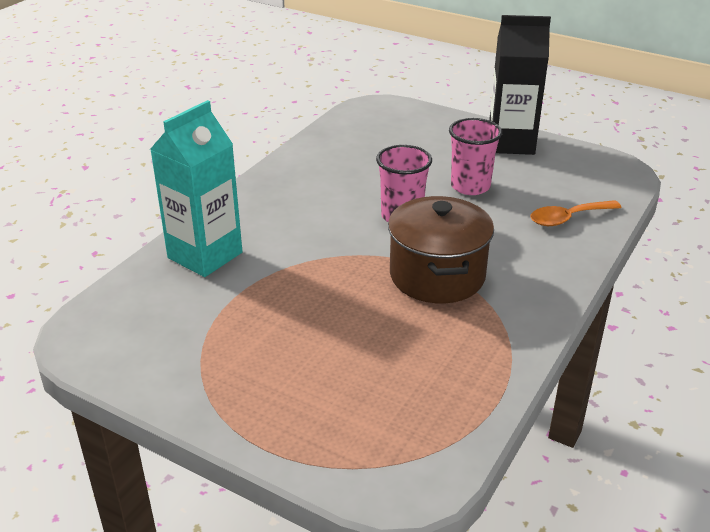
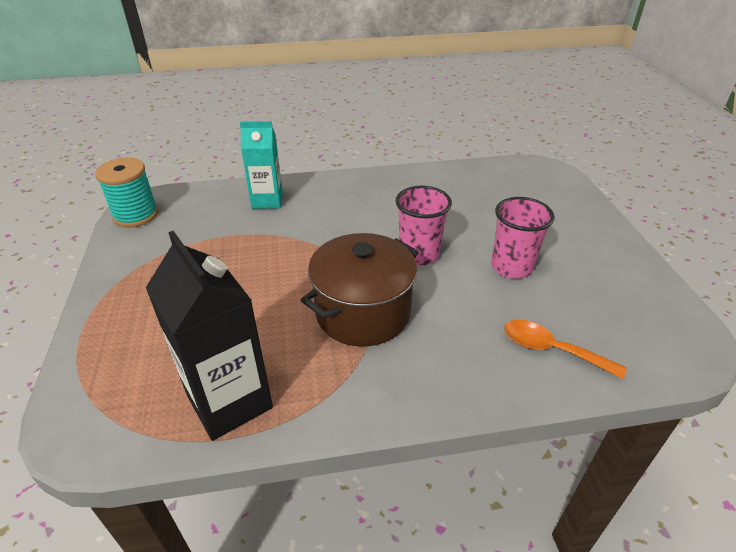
camera: 50 degrees right, 5 degrees up
turquoise carton [150,100,243,277] -> turquoise carton [240,121,283,209], size x0.67
black carton [489,15,551,155] -> black carton moved to [146,231,273,441]
none -> turquoise spool [95,158,158,228]

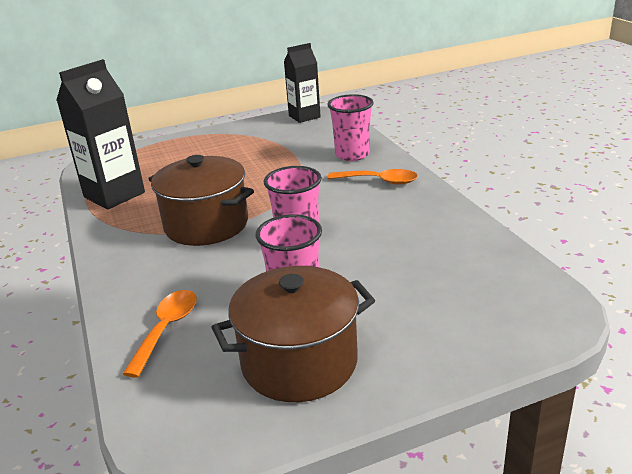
camera: 80 degrees right, 10 degrees down
turquoise spool [95,158,158,228] -> black carton [284,43,321,123]
turquoise carton [240,121,283,209] -> pink cup [327,94,374,161]
none -> brown pot [211,266,375,402]
none -> orange spoon [327,169,418,185]

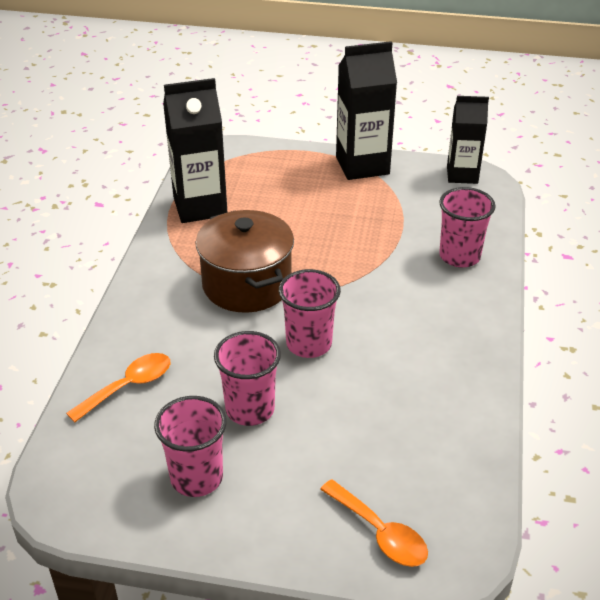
camera: 30 degrees right, 10 degrees up
brown pot [211,266,375,402] -> pink cup [154,396,227,497]
orange spoon [327,169,418,185] -> orange spoon moved to [320,479,428,567]
none -> black carton [336,41,397,180]

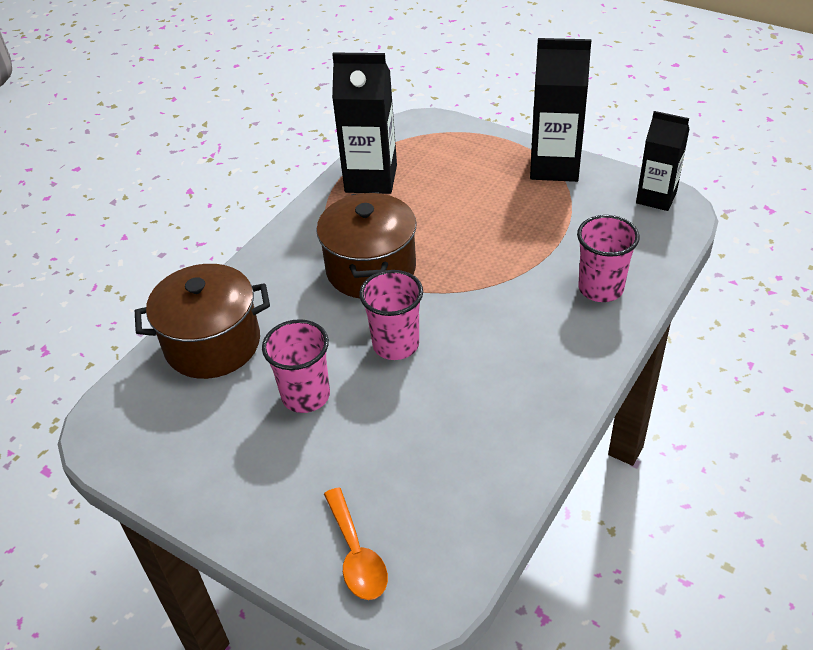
camera: 25 degrees right, 5 degrees up
orange spoon [66,353,170,423] -> brown pot [135,264,270,379]
pink cup [154,396,227,497] -> none

